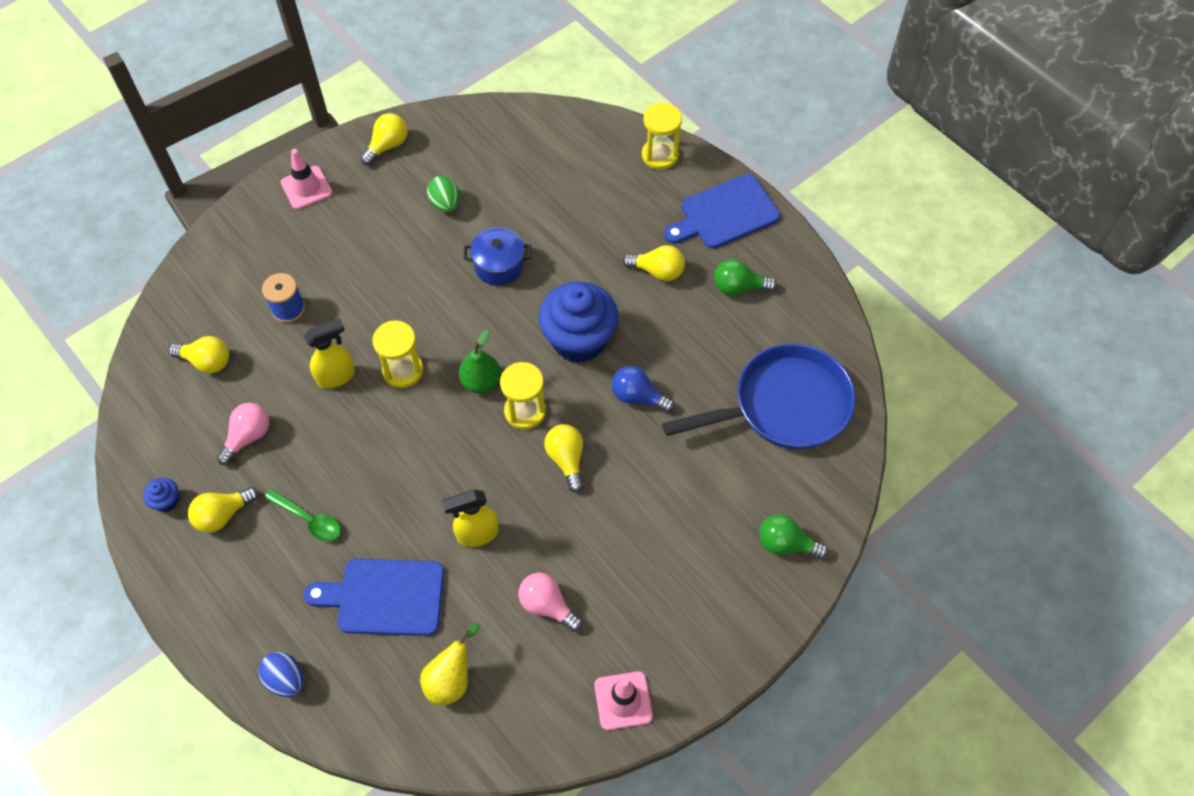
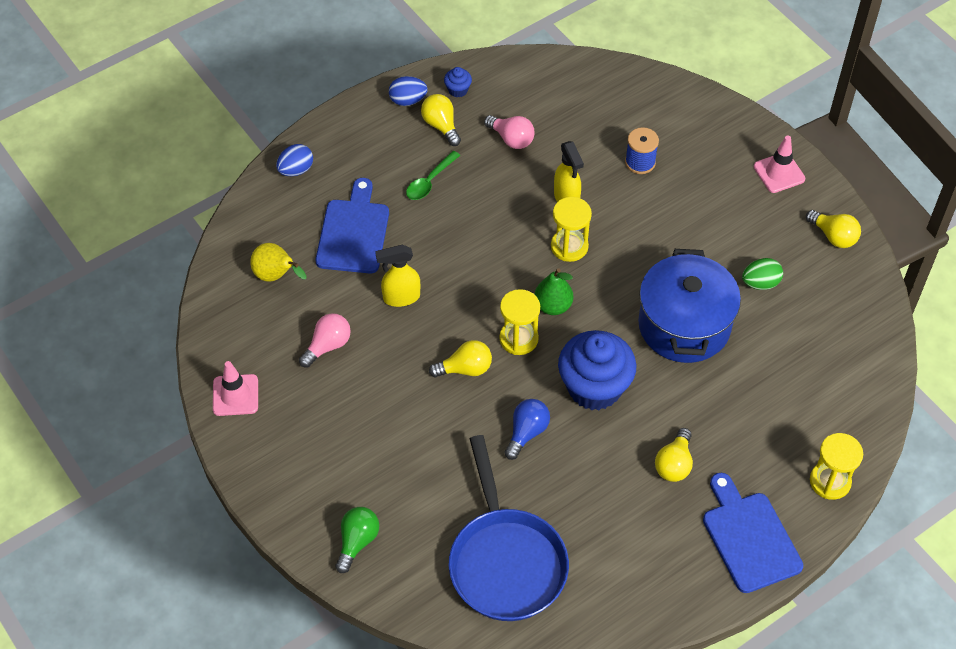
camera: 95 degrees right, 5 degrees down
yellow light bulb [169,336,229,373] -> none
yellow spray bottle [442,490,499,547] -> yellow spray bottle turned 90 degrees counterclockwise [375,245,420,307]
blue pot [464,227,531,286] -> blue pot [638,249,741,363], size x1.86
green light bulb [714,259,777,296] -> none
none -> blue egg [389,76,428,106]

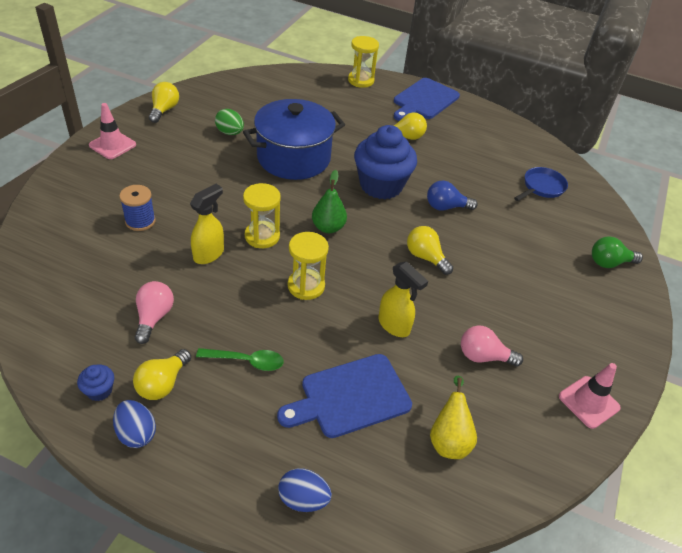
camera: 125 degrees left, 10 degrees down
blue pan [449,435,569,621] -> blue pan [514,167,568,201], size x0.50
yellow hourglass [499,289,540,355] -> yellow hourglass moved to [288,232,329,300]

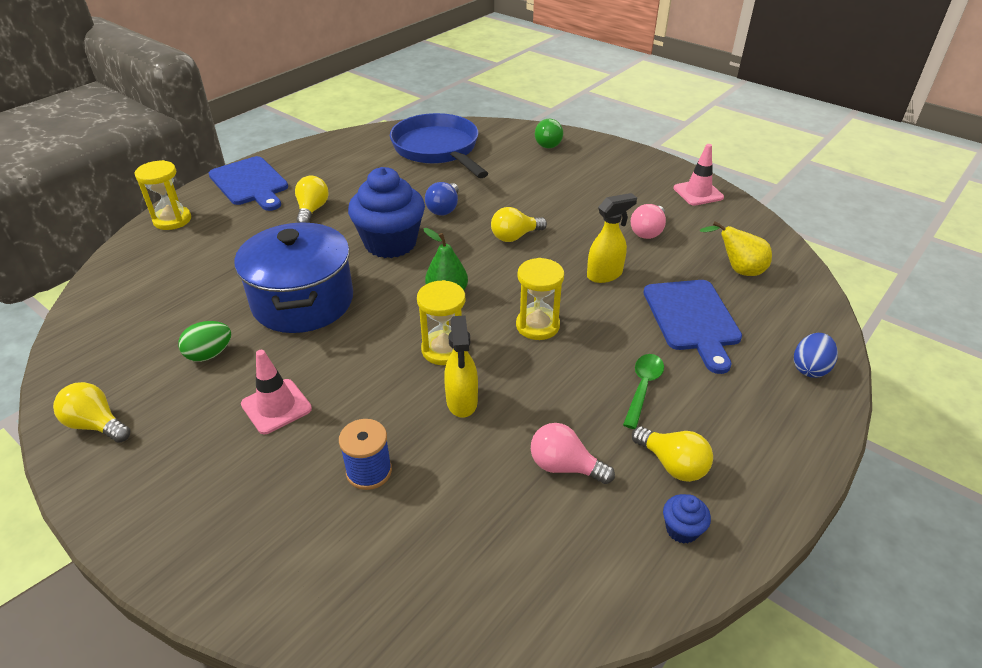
camera: 70 degrees left, 5 degrees down
pink traffic cone [89,103,136,159] -> pink traffic cone moved to [241,350,312,434]
blue egg [113,400,156,448] -> none
yellow spray bottle [190,184,224,264] -> yellow spray bottle turned 150 degrees counterclockwise [444,315,478,418]
blue pan [514,167,568,201] -> blue pan [390,113,488,178], size x2.00

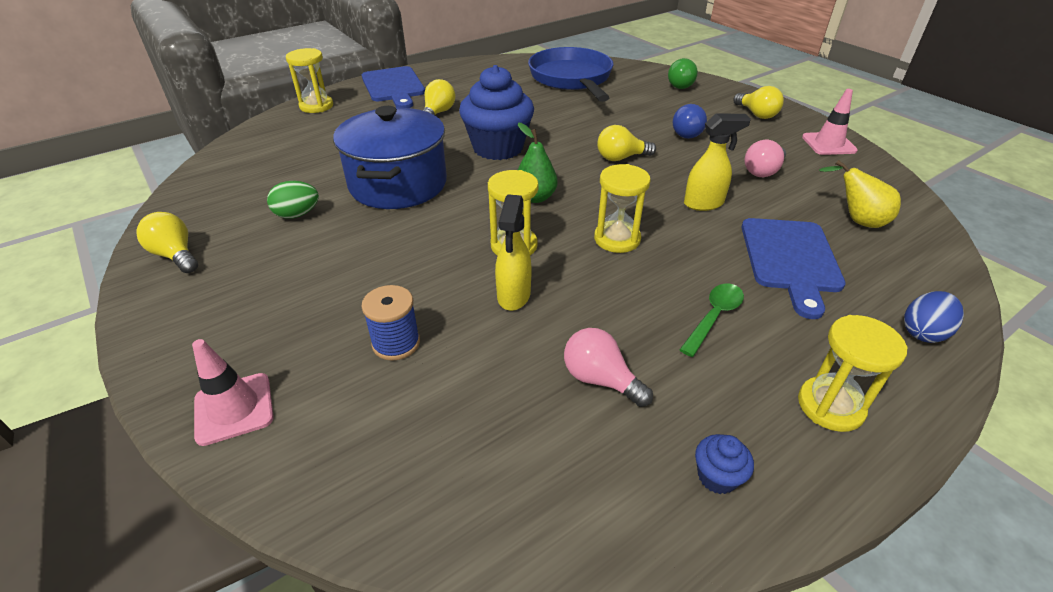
camera: 15 degrees right, 0 degrees up
pink traffic cone [241,350,312,434] -> pink traffic cone moved to [192,339,274,446]
blue light bulb [425,182,459,215] -> blue light bulb moved to [673,104,707,139]
yellow light bulb [632,426,713,482] -> yellow light bulb moved to [733,86,784,119]
none -> yellow hourglass [798,315,908,432]

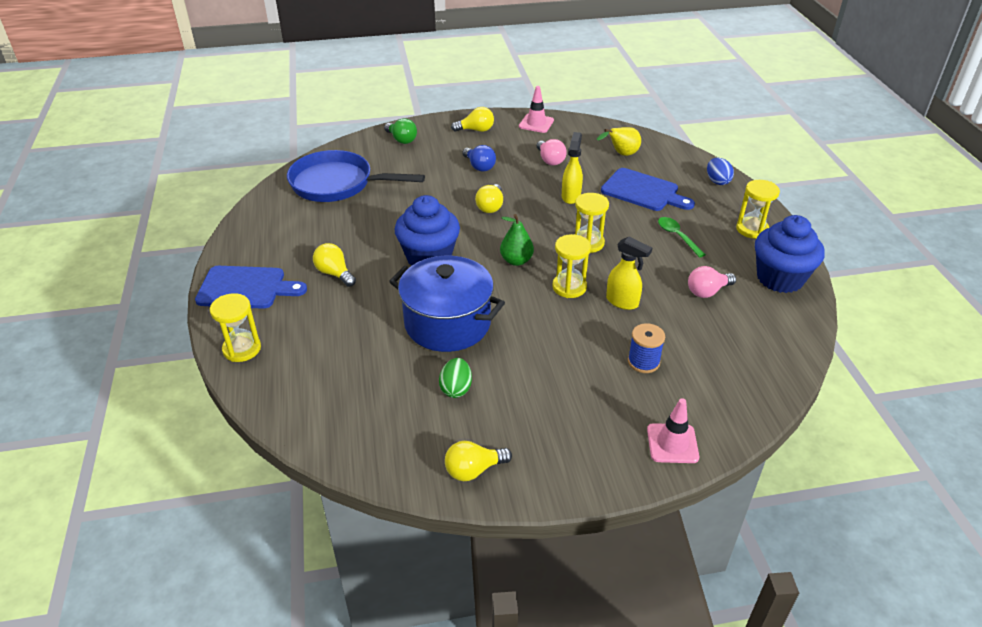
camera: 65 degrees left, 0 degrees up
blue cupcake [695,434,754,494] -> blue cupcake [755,215,825,293], size x2.45

